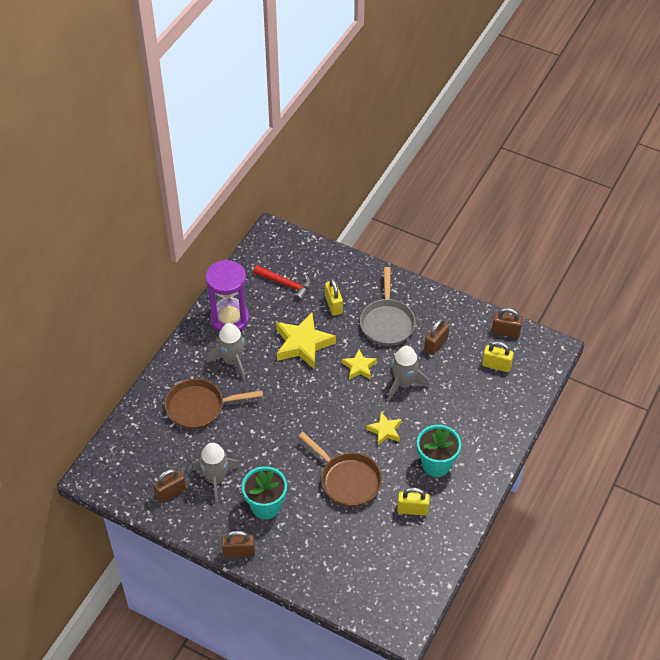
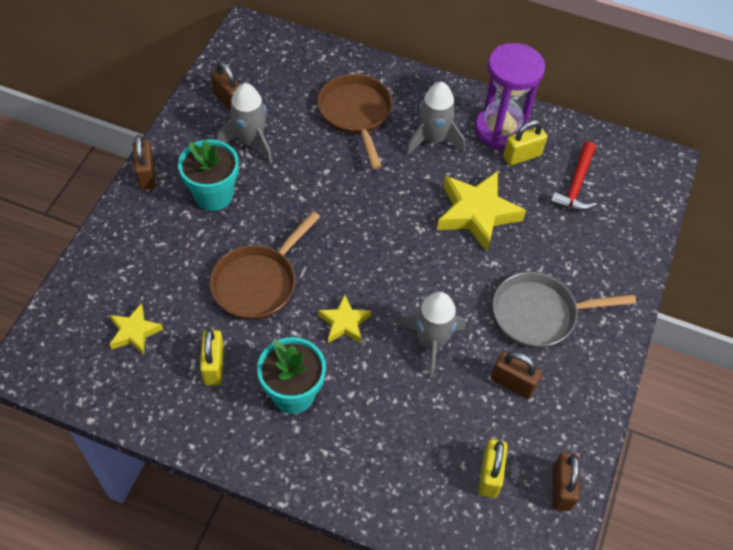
camera: 80 degrees right, 5 degrees up
yellow padlock [325,278,343,316] -> yellow padlock moved to [503,120,547,165]
yellow star [342,349,377,380] -> yellow star moved to [109,303,163,355]

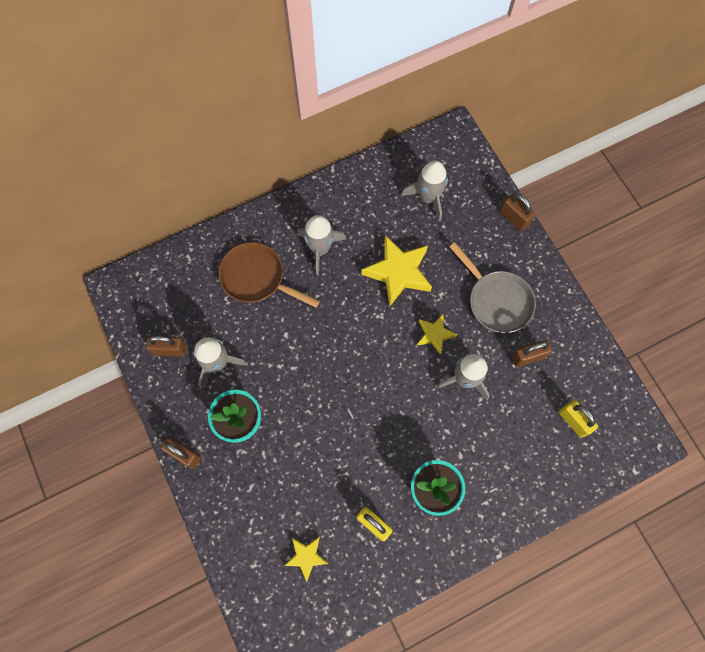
camera: 45 degrees left, 15 degrees up
brown pan [210,211,320,320] -> none
yellow star [318,294,371,343] -> yellow star moved to [417,315,457,355]
purple hourglass [475,43,545,150] -> none
grey pan [492,272,636,348] -> grey pan turned 75 degrees counterclockwise [449,242,536,333]
yellow padlock [503,120,547,165] -> none
red hammer [550,141,597,211] -> grey rocket [401,160,448,221]
brown padlock [552,453,580,511] -> brown padlock moved to [500,194,535,231]

